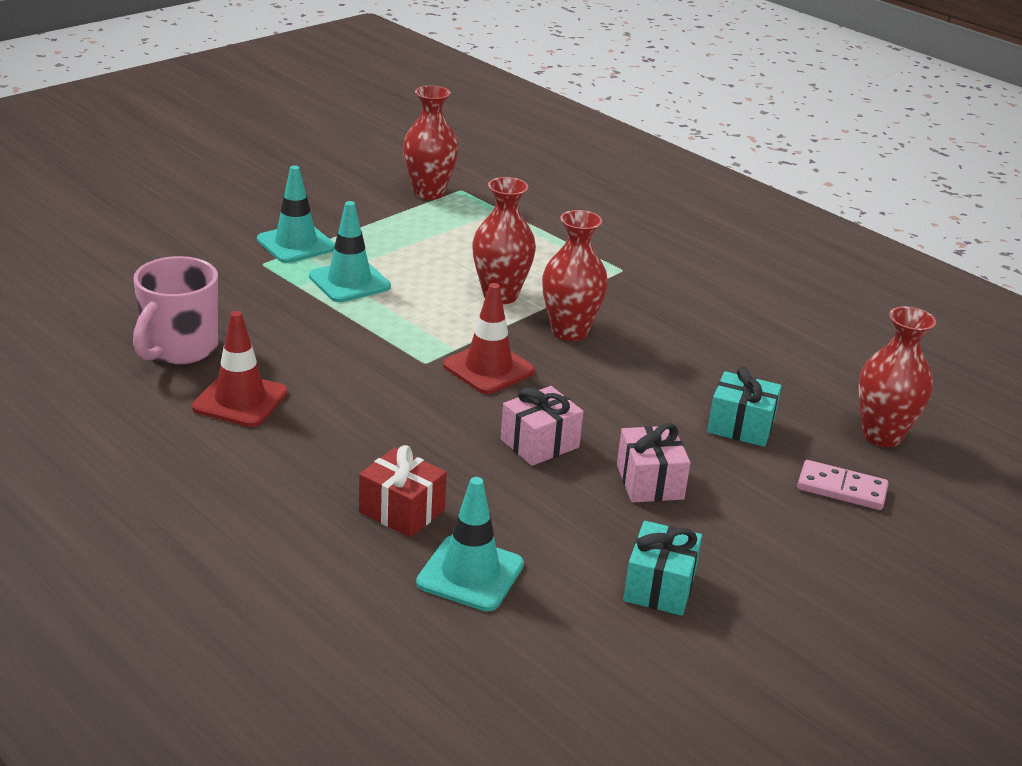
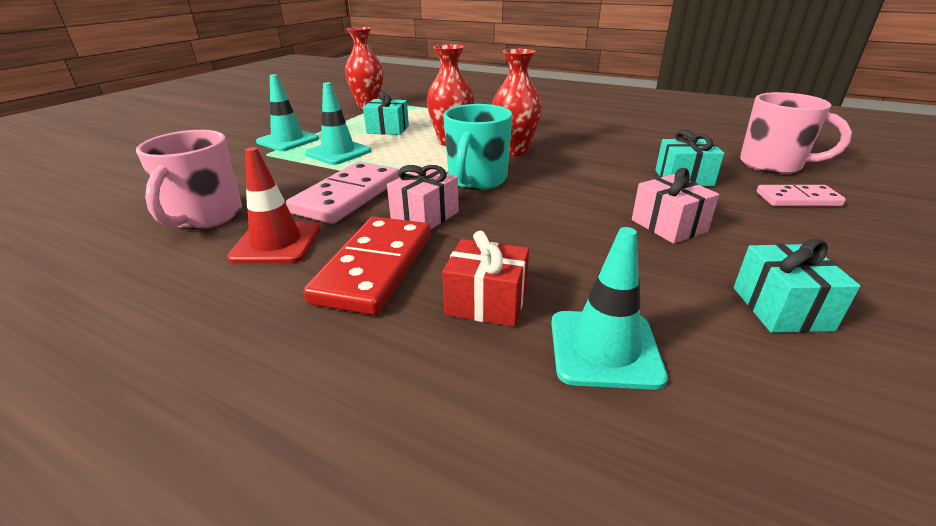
camera: 15 degrees left, 0 degrees up
red traffic cone [443,283,535,394] -> turquoise mug [443,104,513,190]
pink gift [501,386,583,466] -> pink gift moved to [387,165,459,229]
red vase [858,306,936,447] -> pink mug [740,92,852,174]
none -> pink domino [286,161,400,224]
none -> red domino [303,217,431,315]
none -> turquoise gift [363,91,409,135]

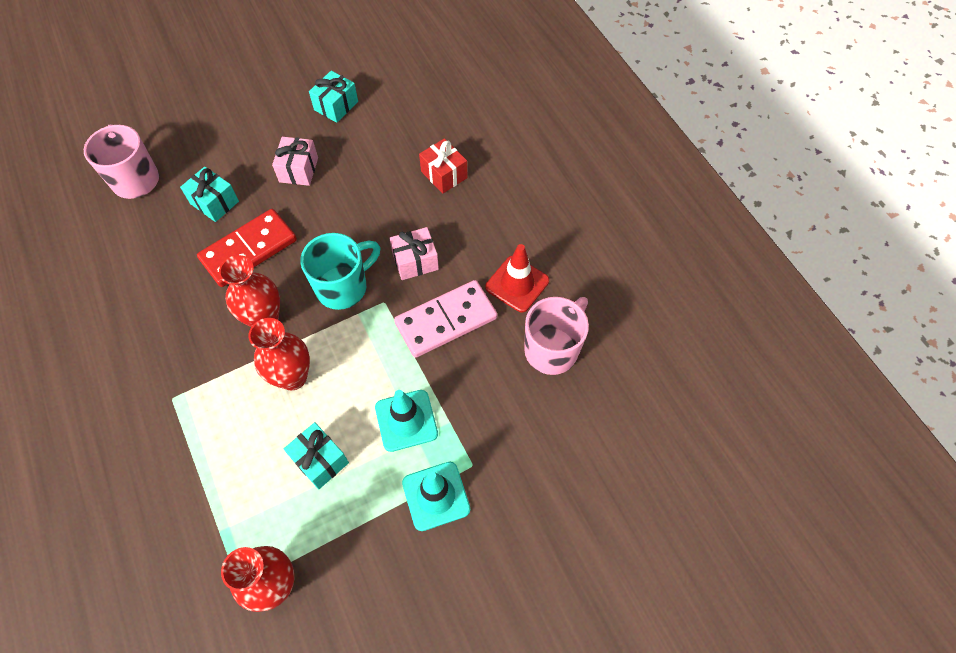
camera: 145 degrees left, 30 degrees up
red domino [303,217,431,315] -> red domino moved to [197,209,297,287]
turquoise traffic cone [551,227,668,390] -> none
pink domino [757,185,846,206] -> none

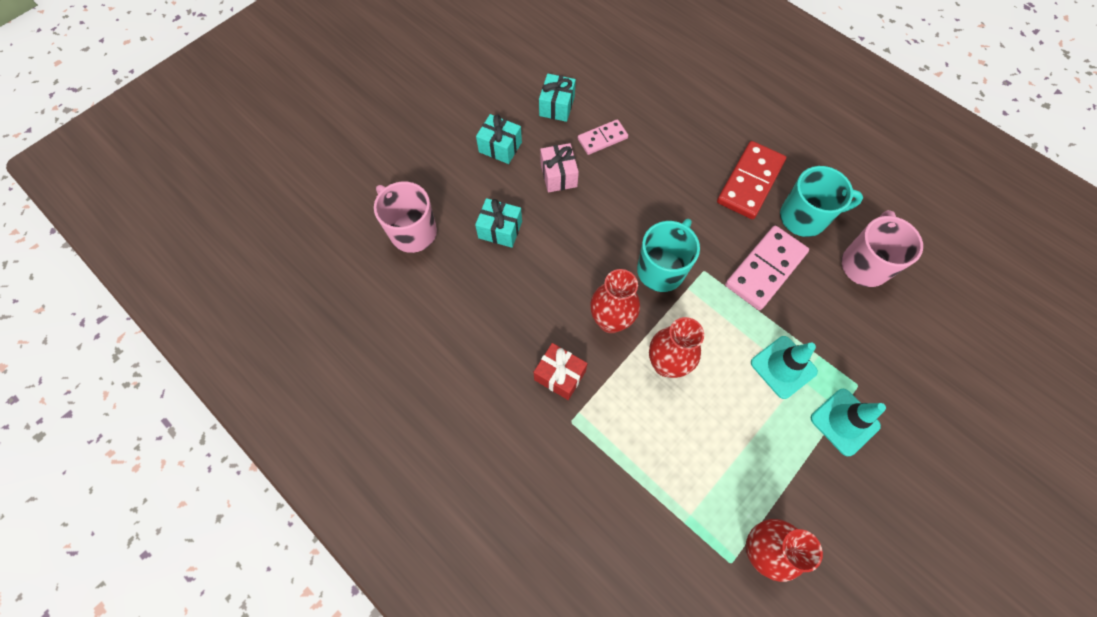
camera: 20 degrees left, 5 degrees up
red domino [197,209,297,287] -> red domino moved to [717,141,786,219]
turquoise gift [284,422,349,489] -> turquoise gift moved to [476,114,522,164]
pink gift [389,227,439,280] -> none
red gift [419,138,467,194] -> red gift moved to [534,343,588,400]
red traffic cone [485,244,549,312] -> turquoise mug [780,166,863,237]
none -> pink domino [578,119,628,155]

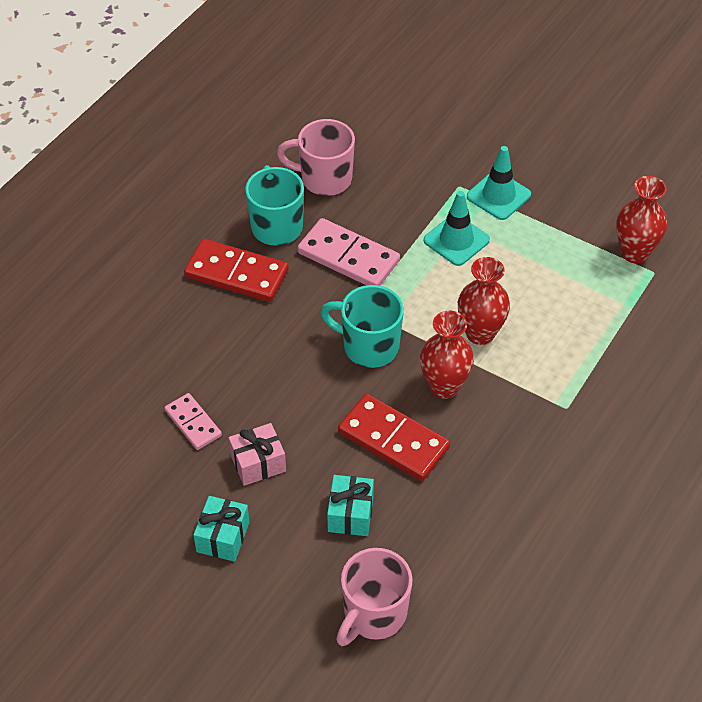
camera: 100 degrees left, 15 degrees down
red gift [534,343,588,400] -> none
turquoise gift [539,74,576,122] -> none
none -> red domino [338,394,450,481]

